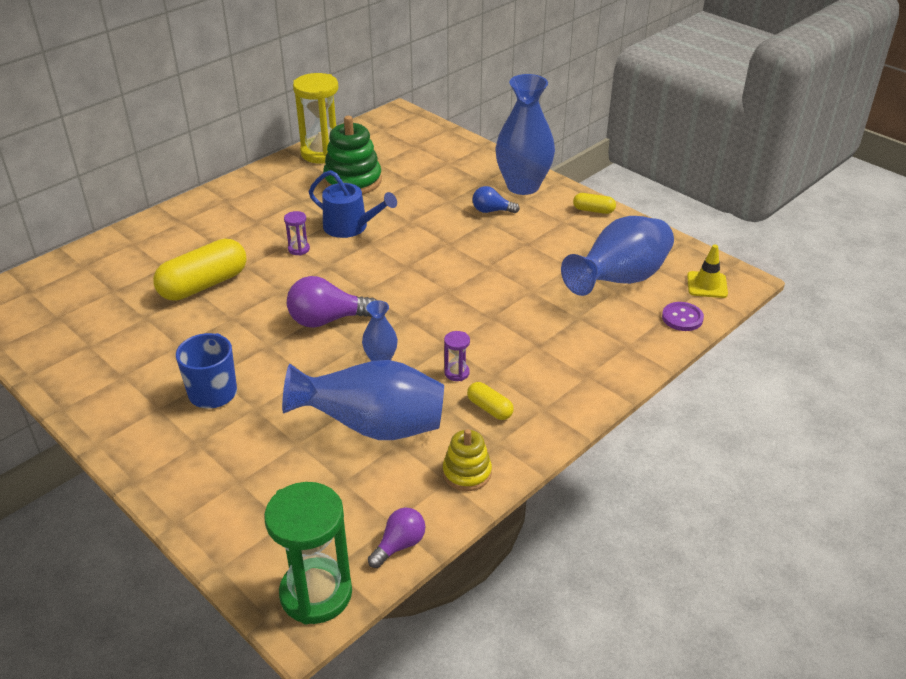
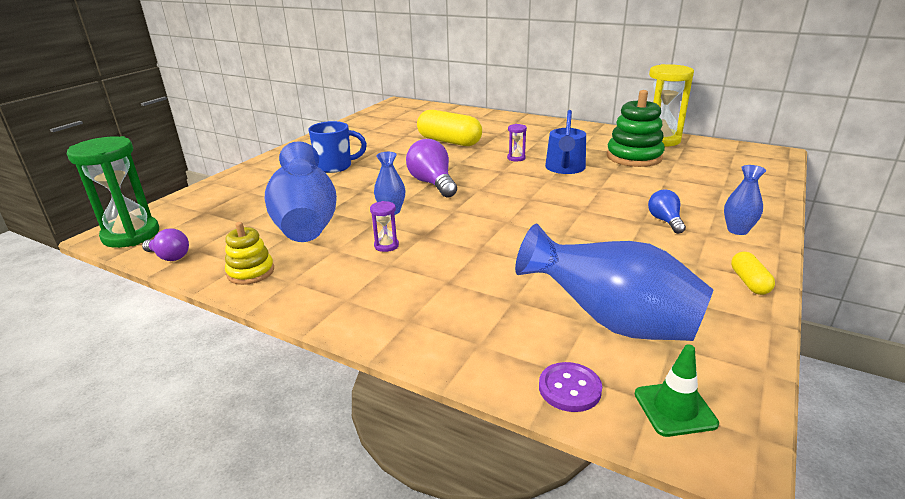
camera: 75 degrees right, 10 degrees down
yellow capsule [467,382,514,420] -> none
blue vase [495,74,555,195] -> blue vase [724,165,766,235], size x0.48
yellow traffic cone [687,245,728,298] -> green traffic cone [635,344,719,437]

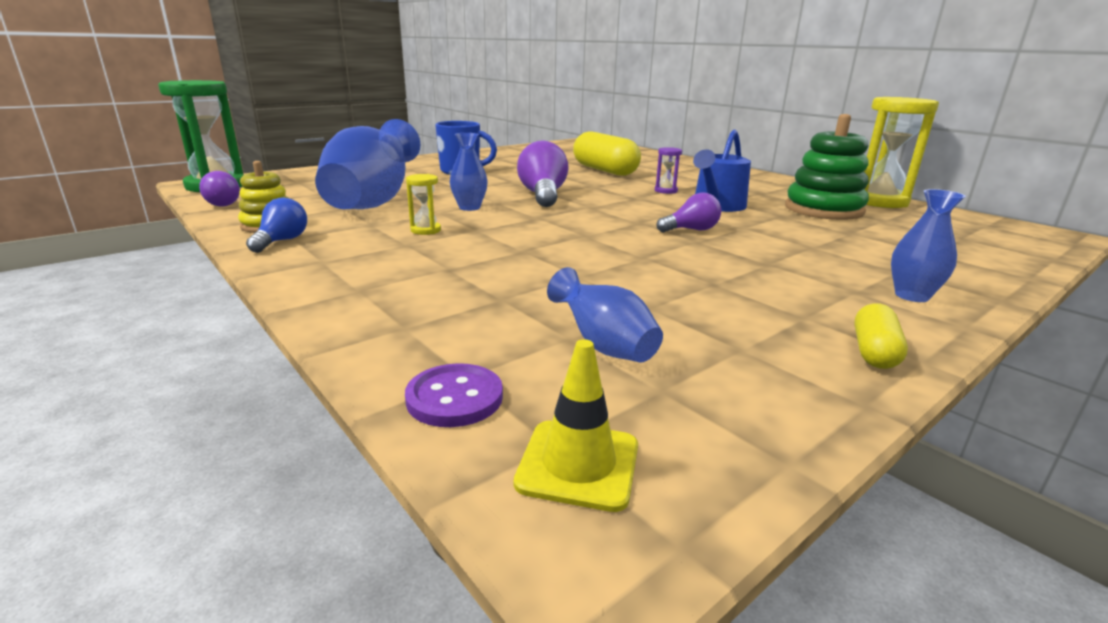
camera: 20 degrees right, 5 degrees down
purple hourglass [370,201,399,252] -> yellow hourglass [406,174,441,235]
blue vase [515,224,714,341] -> blue vase [547,267,663,363], size x0.48
green traffic cone [635,344,719,437] -> yellow traffic cone [514,339,638,512]
blue light bulb [648,189,686,234] -> blue light bulb moved to [246,198,307,253]
none -> purple light bulb [656,193,721,232]

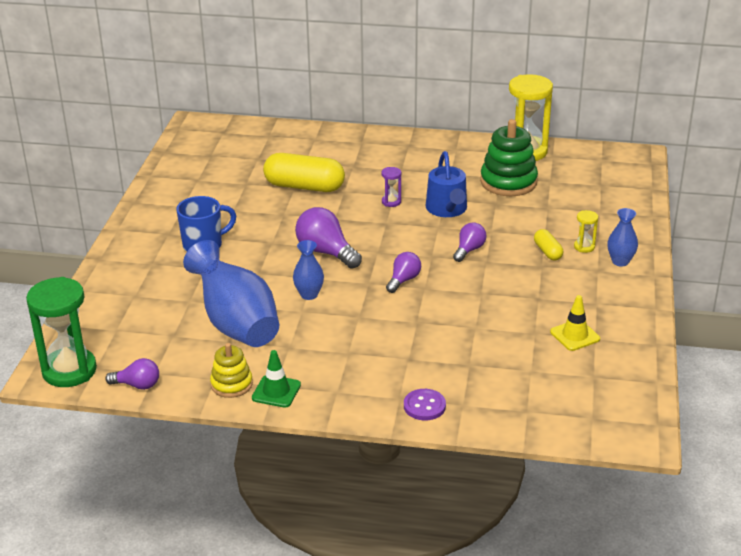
camera: 40 degrees left, 10 degrees up
blue light bulb [246,198,307,253] -> green traffic cone [252,350,301,408]
purple button [405,363,503,427] -> purple button moved to [404,389,446,420]
yellow hourglass [406,174,441,235] -> yellow hourglass moved to [574,210,598,253]
yellow traffic cone [514,339,638,512] -> yellow traffic cone moved to [550,295,600,351]
blue vase [547,267,663,363] -> none
yellow capsule [854,303,908,369] -> yellow capsule moved to [534,229,563,261]
none -> purple light bulb [386,252,421,293]

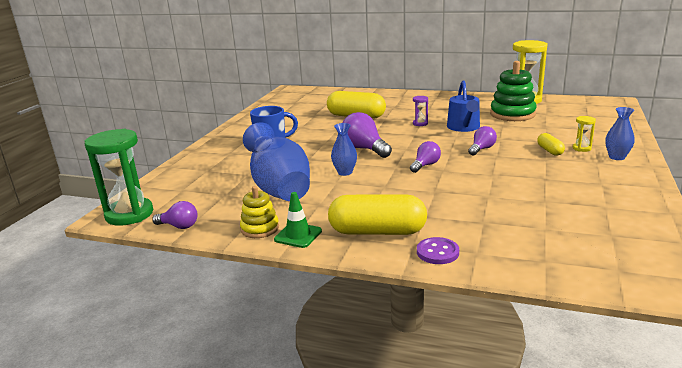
camera: 10 degrees right, 10 degrees down
yellow traffic cone [550,295,600,351] -> none
none -> yellow capsule [328,195,427,235]

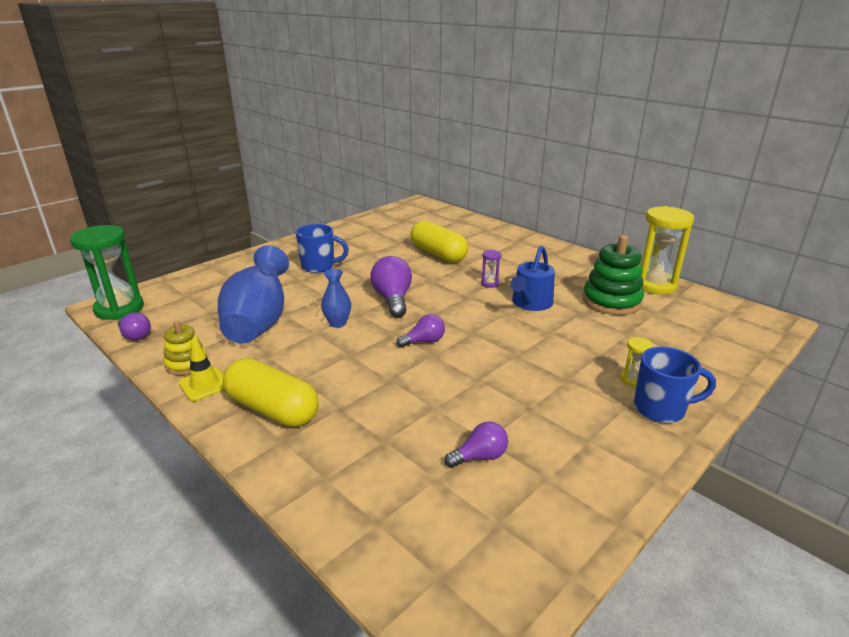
camera: 25 degrees right, 5 degrees up
green traffic cone [274,192,322,248] -> yellow traffic cone [178,340,225,401]
purple button [417,237,459,264] -> none
purple light bulb [468,126,497,156] -> purple light bulb moved to [444,422,508,468]
yellow capsule [537,133,565,156] -> none
blue vase [605,107,635,160] -> blue mug [634,347,716,423]

